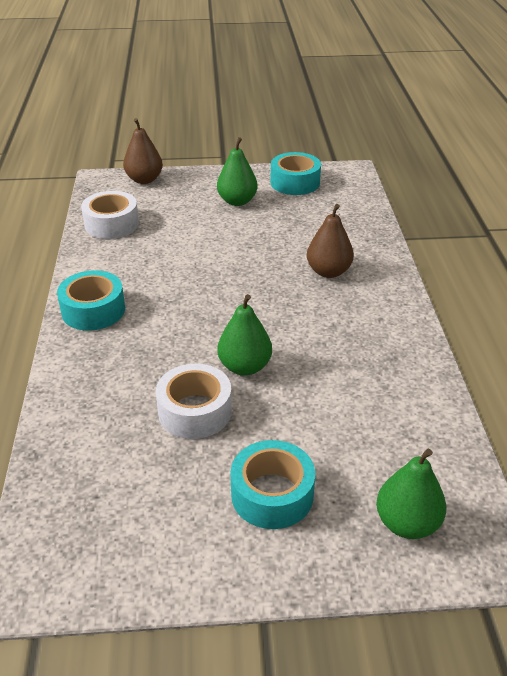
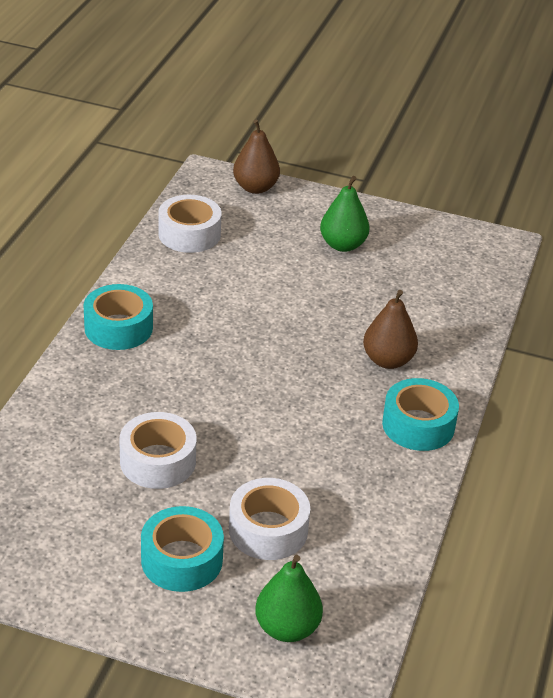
camera: 20 degrees right, 0 degrees up
green pear [217,294,272,376] -> none
turquoise tape [270,152,321,195] -> turquoise tape moved to [382,378,459,451]
none -> white tape [229,478,310,560]

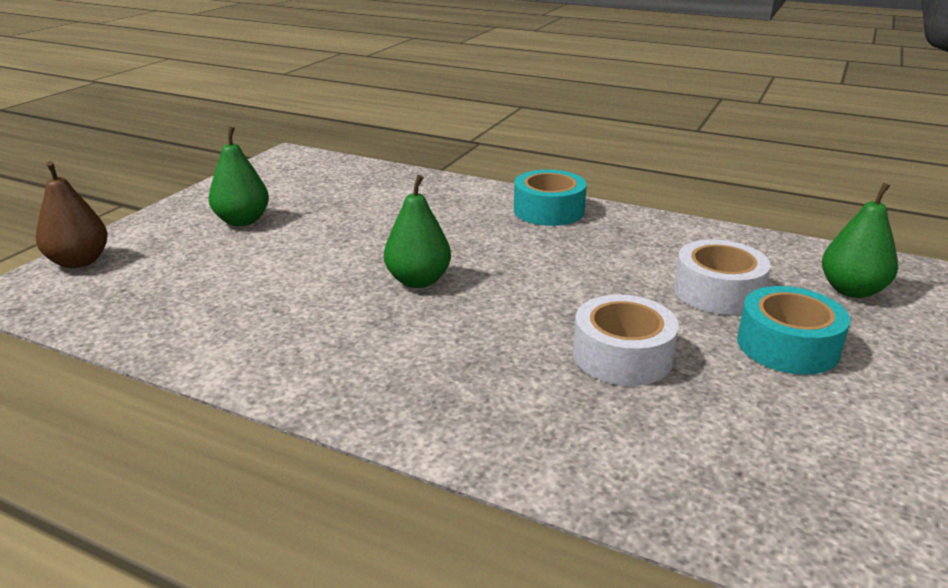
camera: 80 degrees left, 10 degrees down
turquoise tape [84,284,153,350] -> none
white tape [158,195,221,253] -> none
brown pear [363,290,418,369] -> none
none -> green pear [384,175,451,288]

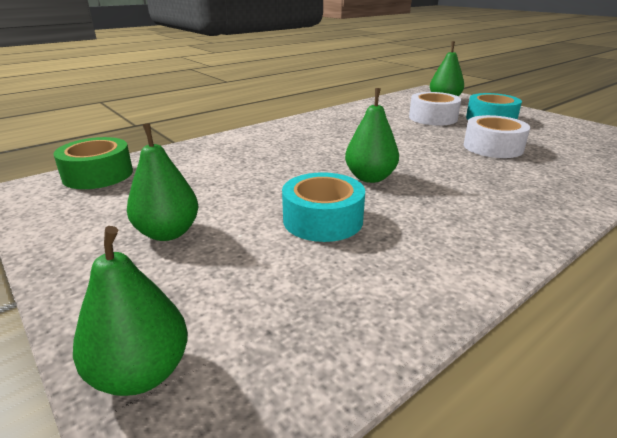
camera: 65 degrees left, 0 degrees up
brown pear [36,161,108,268] -> green pear [73,226,188,396]
turquoise tape [514,170,587,226] -> turquoise tape moved to [282,172,365,242]
none -> green tape [53,137,133,189]

